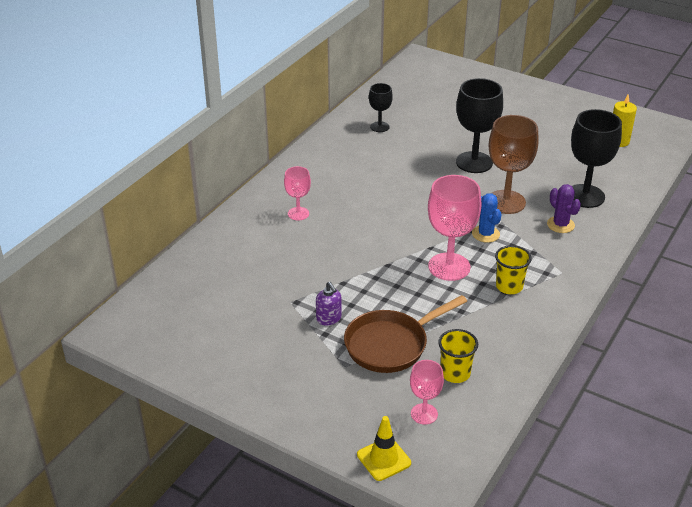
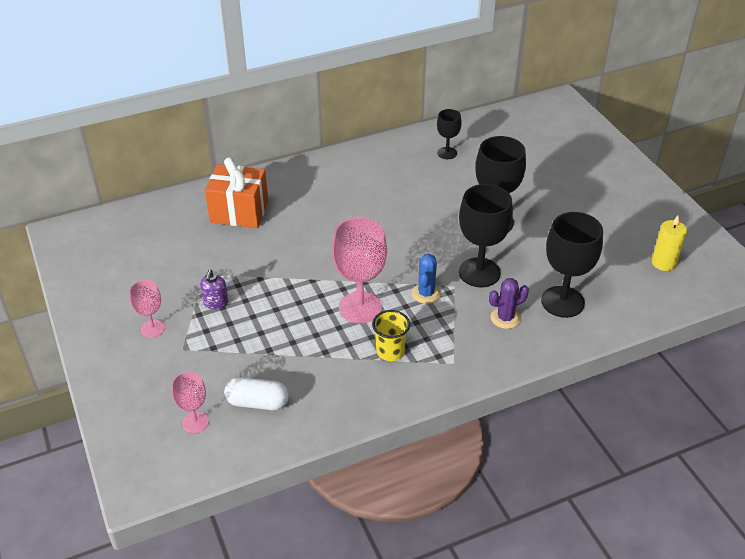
camera: 35 degrees right, 5 degrees up
pink goblet [284,166,311,221] -> pink goblet moved to [129,280,165,338]
brown pan [344,295,467,373] -> none
yellow traffic cone [357,416,411,481] -> none
yellow cup [438,329,478,383] -> white capsule [224,377,289,410]
brown goblet [489,115,539,214] -> black goblet [459,184,513,287]
purple cactus [547,184,581,233] -> purple cactus turned 60 degrees clockwise [489,278,529,329]
none -> orange gift [205,157,268,228]

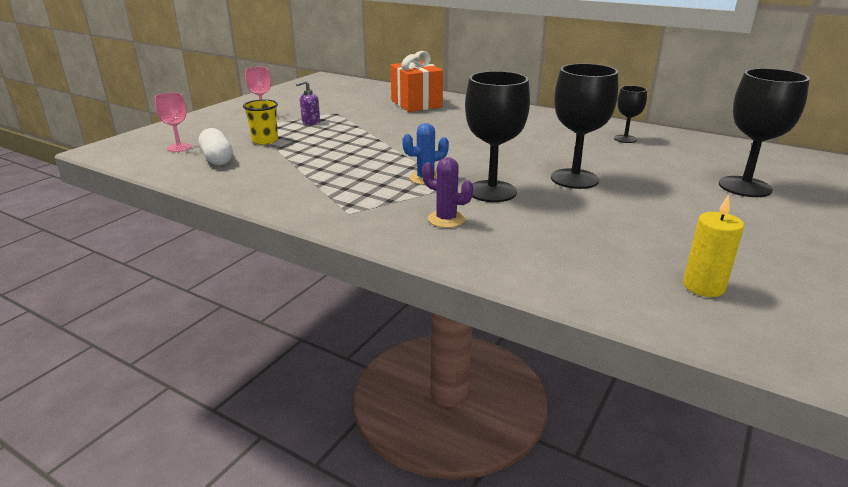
camera: 55 degrees right, 15 degrees down
pink goblet [332,217,387,324] -> none
yellow cup [372,310,410,361] -> yellow cup moved to [243,100,278,145]
black goblet [541,212,603,318] -> black goblet moved to [719,68,810,197]

